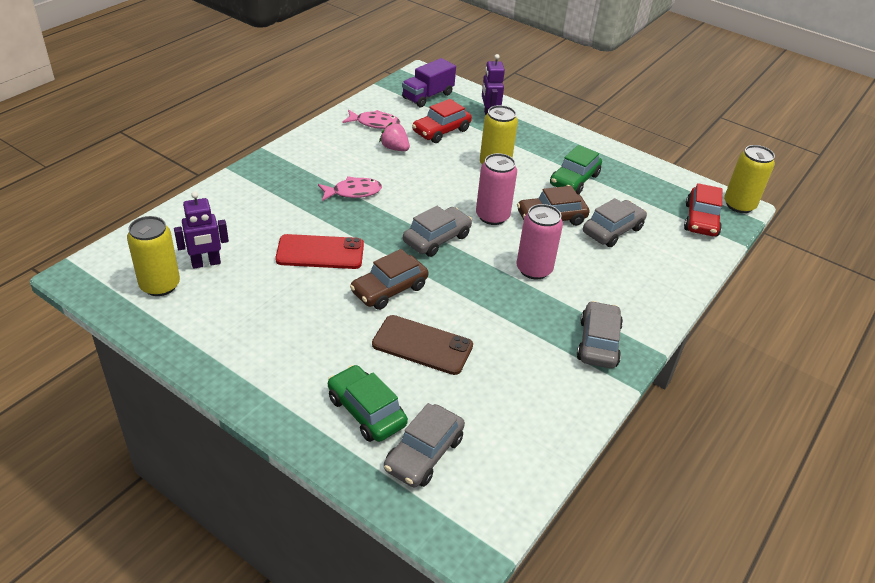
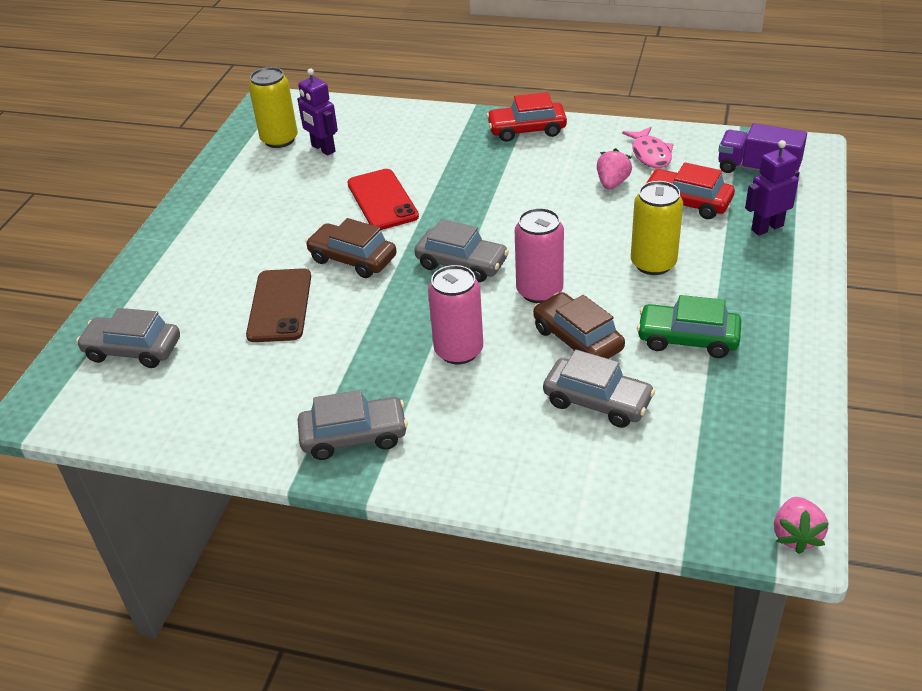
camera: 75 degrees right, 0 degrees up
pink fish [318,176,382,201] -> none
green car [328,365,408,442] -> none
red car [684,183,722,237] -> red car moved to [486,92,567,142]
yellow can [724,145,775,213] -> pink strawberry [774,497,829,554]

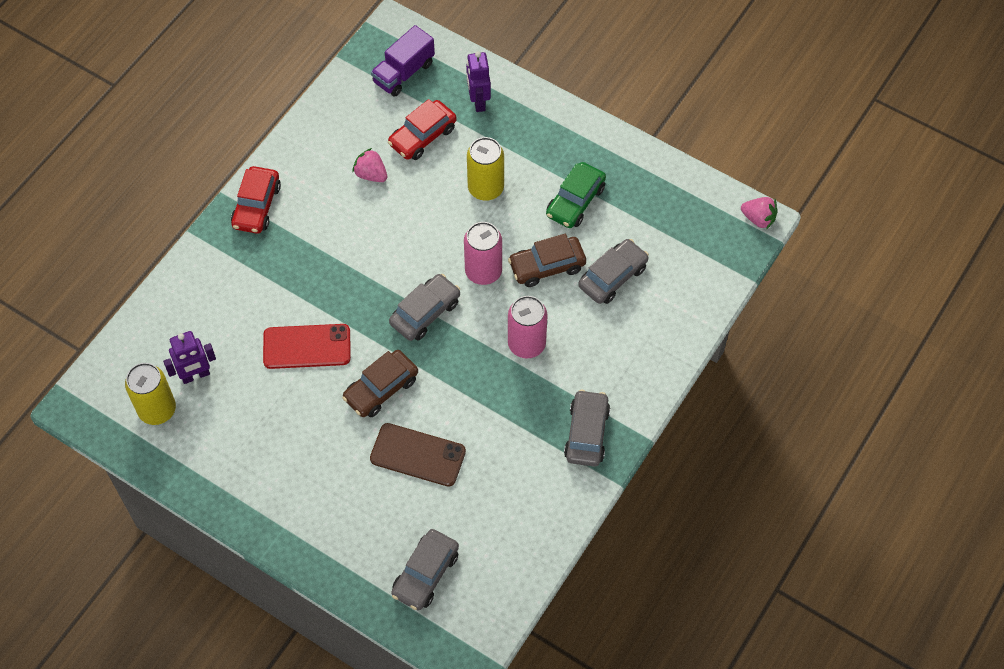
camera: 75 degrees left, 20 degrees up
pink fish [622,127,674,168] -> none

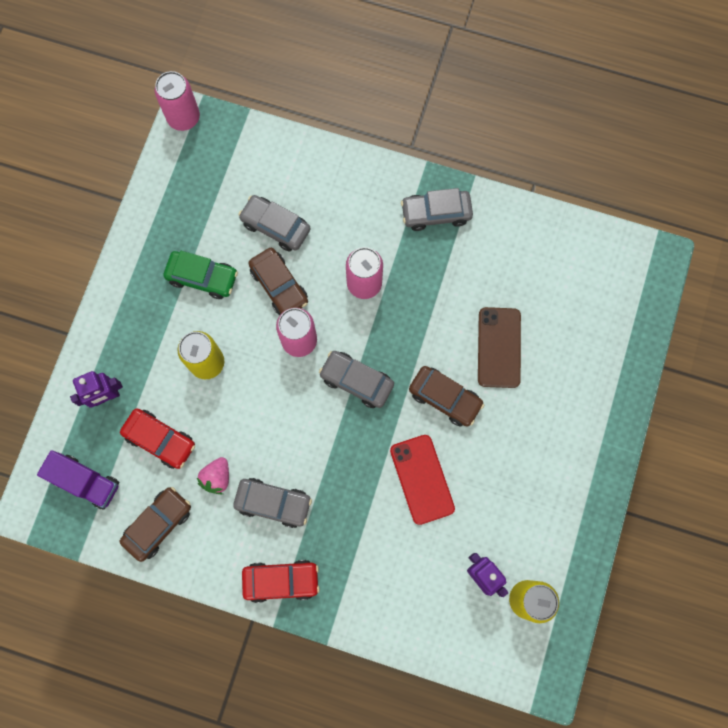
camera: 105 degrees left, 15 degrees up
grey car [391,529,459,611] -> grey car moved to [233,478,312,528]
pink strawberry [741,197,777,230] -> pink can [155,71,200,131]
none -> brown car [119,487,191,562]

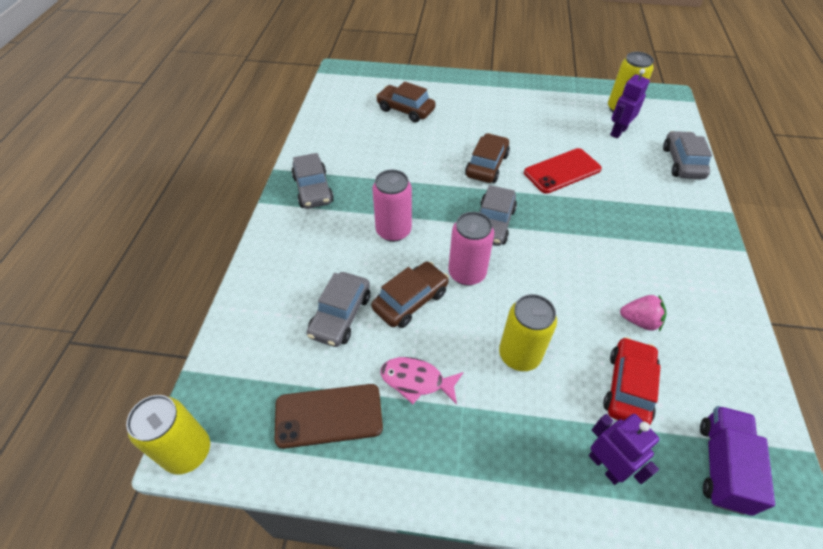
camera: 100 degrees left, 25 degrees down
brown car [119,487,191,562] -> brown car moved to [376,81,436,123]
pink can [155,71,200,131] -> yellow can [126,395,210,474]
green car [163,251,238,299] -> pink fish [381,357,464,404]
grey car [233,478,312,528] -> grey car moved to [663,131,712,179]
red car [242,560,320,603] -> none
brown phone [478,307,521,388] -> brown phone moved to [274,384,383,449]

